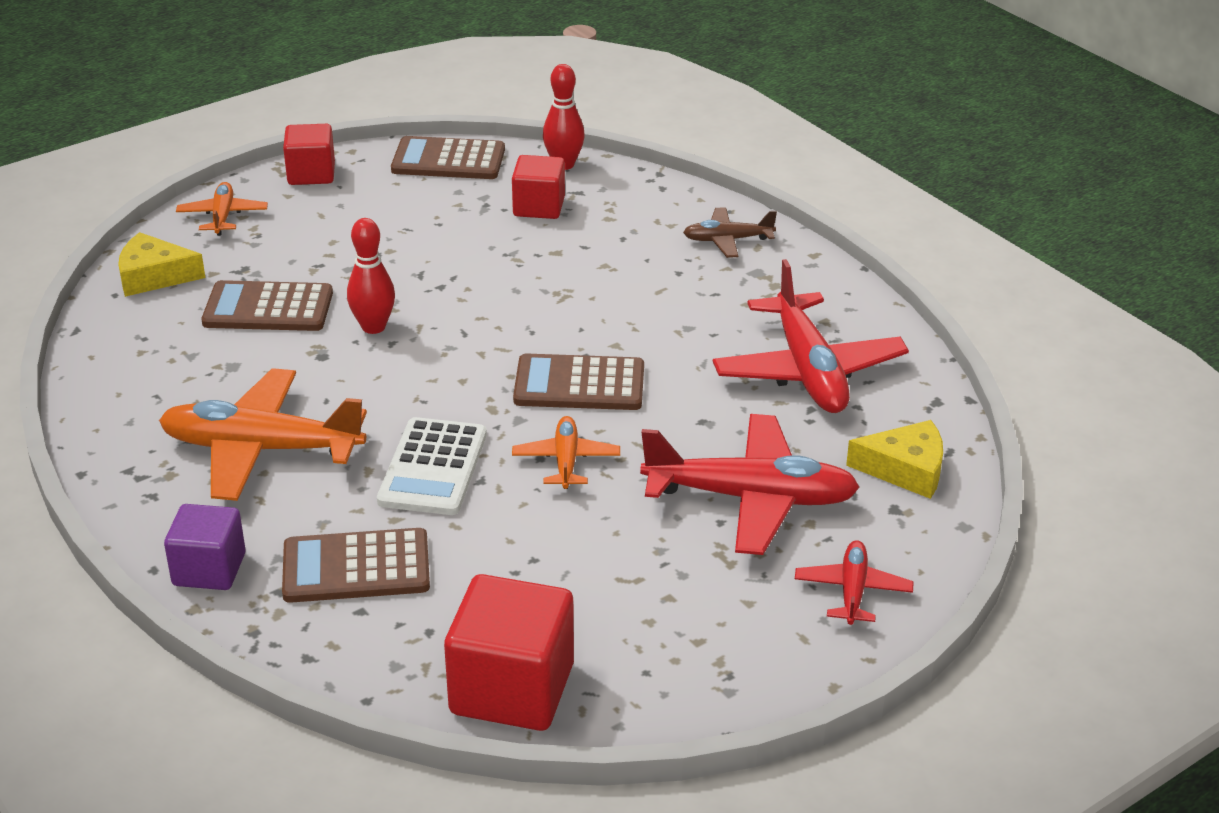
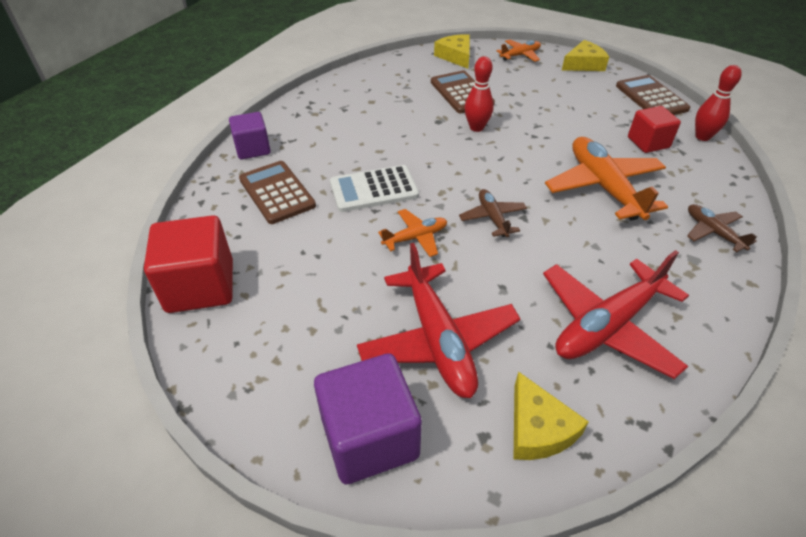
camera: 65 degrees right, 10 degrees up
orange plane [159,368,367,501] -> orange plane moved to [545,137,668,221]
red cube [283,124,335,185] -> yellow cheese [562,40,609,71]
brown calculator [513,353,644,410] -> brown plane [459,189,527,237]
red plane [795,540,914,625] -> purple cube [314,353,422,484]

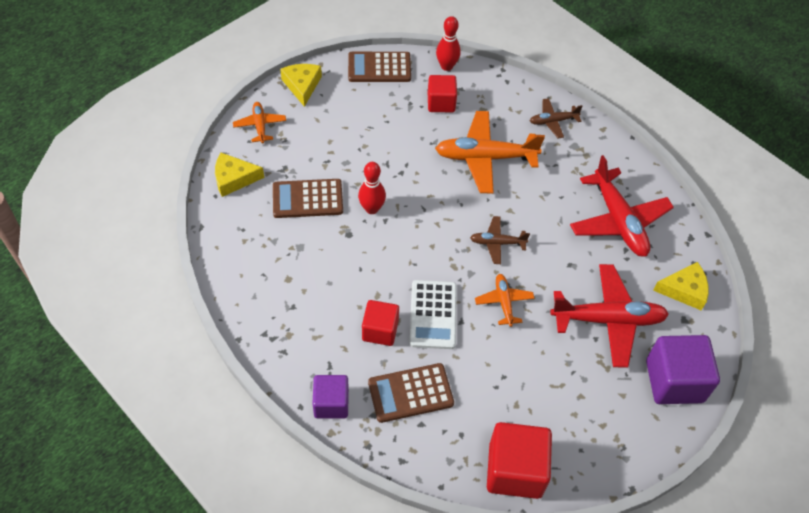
camera: 75 degrees left, 10 degrees up
none -> red cube [362,300,399,346]

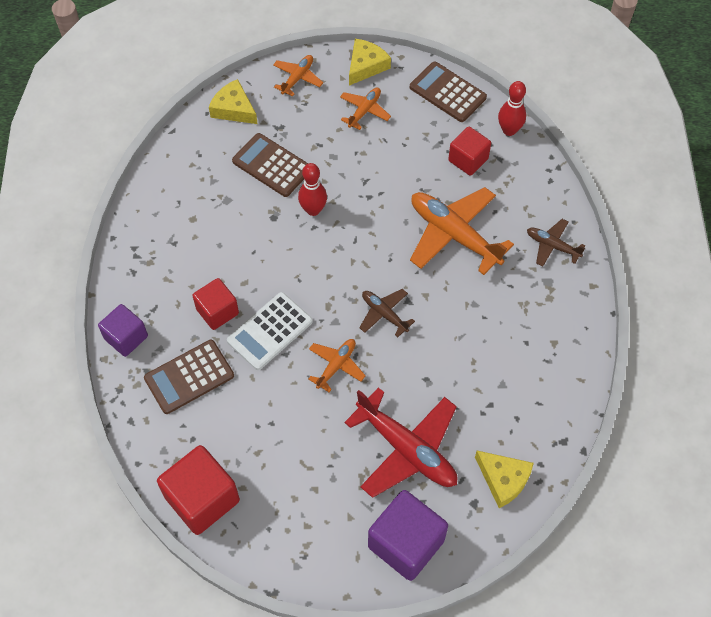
camera: 45 degrees right, 5 degrees up
brown calculator [368,363,454,423] -> brown calculator turned 60 degrees counterclockwise [144,340,234,414]
red plane [570,155,674,257] -> none
none -> orange plane [340,87,391,130]

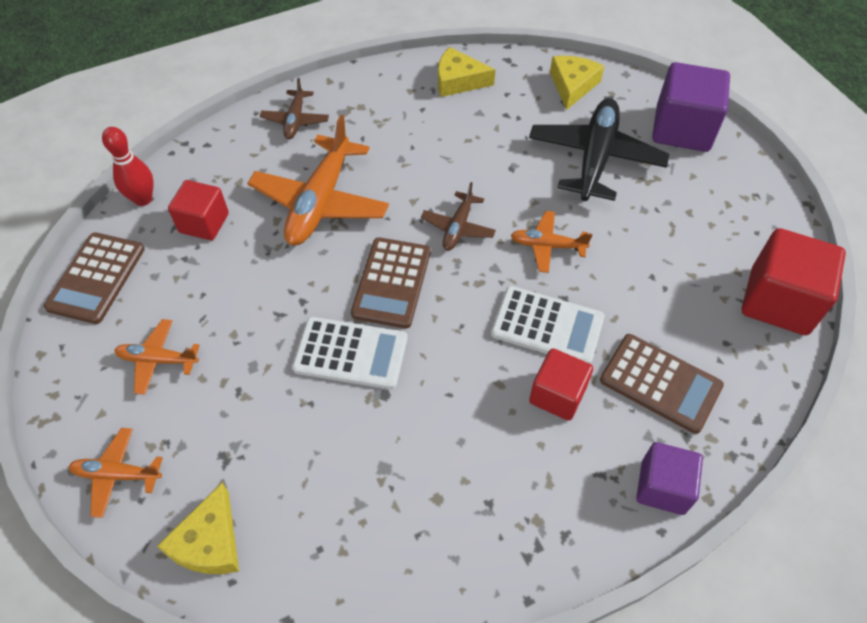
camera: 115 degrees left, 5 degrees down
brown calculator [232,133,308,197] -> brown calculator moved to [351,237,431,328]
red bowling pin [298,163,327,216] -> white calculator [292,317,407,389]
red plane [344,387,457,498] -> black plane [529,98,669,201]
yellow cheese [349,39,391,86] -> yellow cheese moved to [438,47,495,97]

